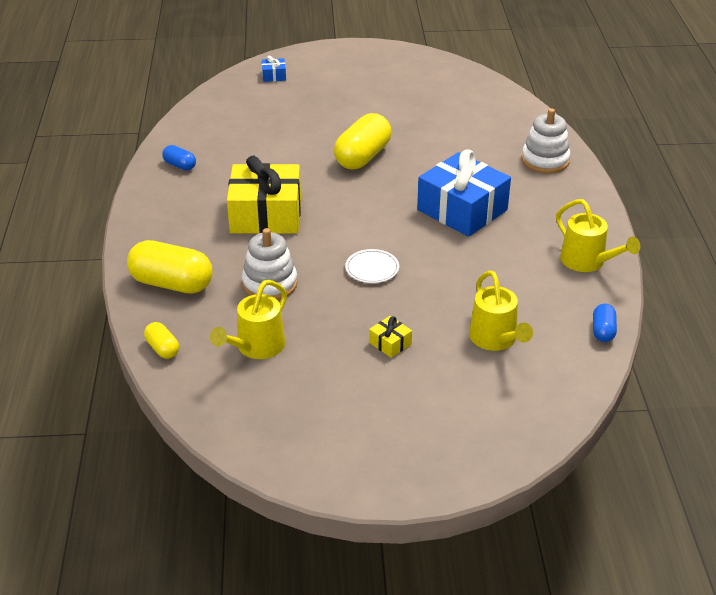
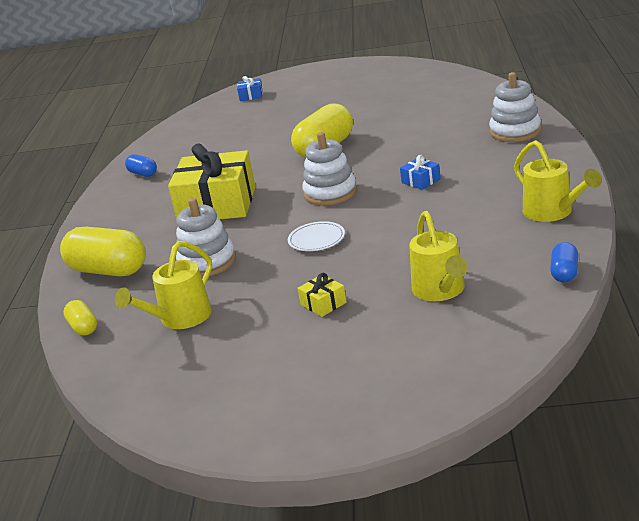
camera: 10 degrees right, 10 degrees down
blue gift [417,149,511,237] -> blue gift [400,155,441,190], size x0.41
none -> white stacking toy [302,132,357,205]

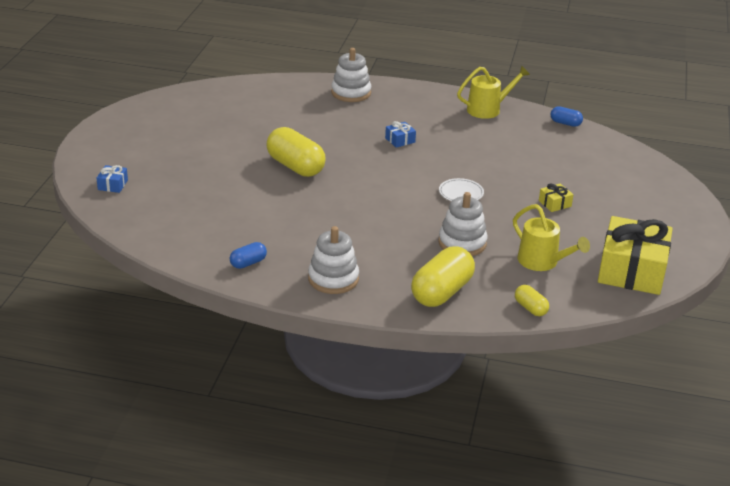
camera: 85 degrees left, 5 degrees up
yellow capsule [63,300,97,335] -> yellow capsule turned 75 degrees clockwise [515,285,549,316]
yellow gift [168,143,256,220] -> yellow gift moved to [598,216,673,295]
white stacking toy [302,132,357,205] -> white stacking toy moved to [308,226,359,294]
yellow watering can [409,211,468,301] -> none

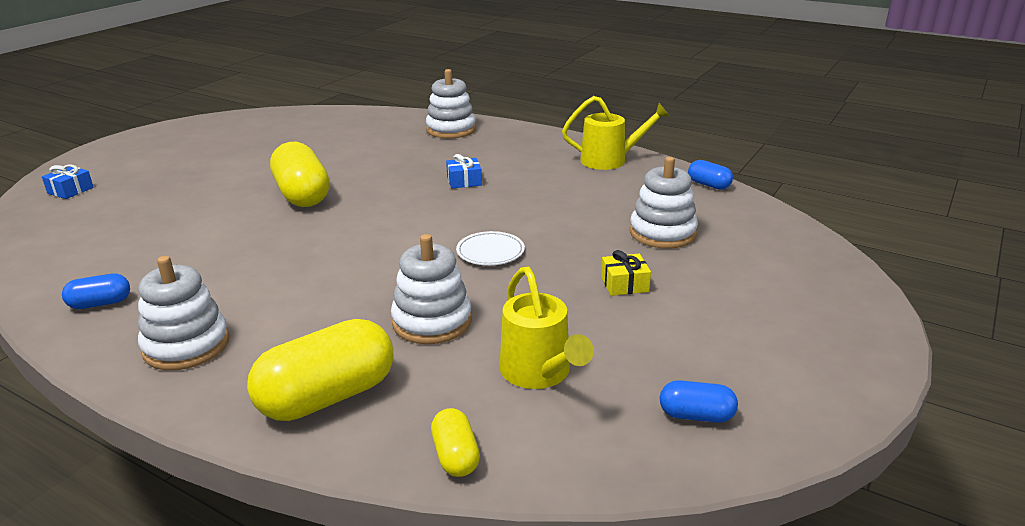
camera: 20 degrees right, 5 degrees down
yellow gift [598,216,673,295] -> blue capsule [660,380,738,423]
none -> white stacking toy [630,157,698,249]

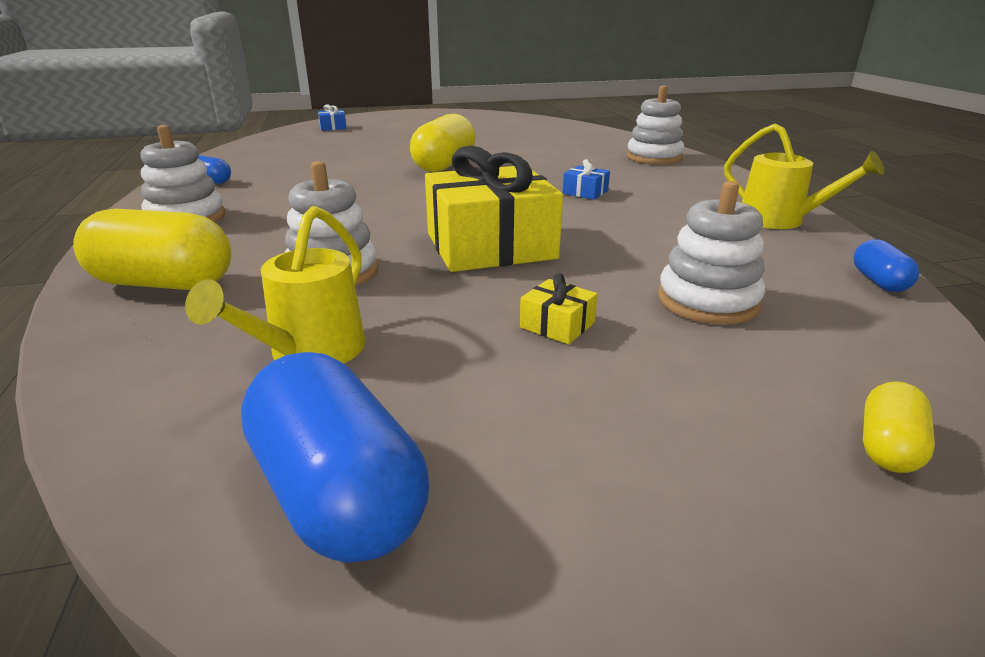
camera: 45 degrees right, 0 degrees up
yellow capsule [431,408,480,477] -> yellow capsule moved to [863,381,935,473]
white plate [456,231,525,265] -> yellow gift [425,146,563,272]
blue capsule [660,380,738,423] -> blue capsule [241,352,429,563], size x2.00

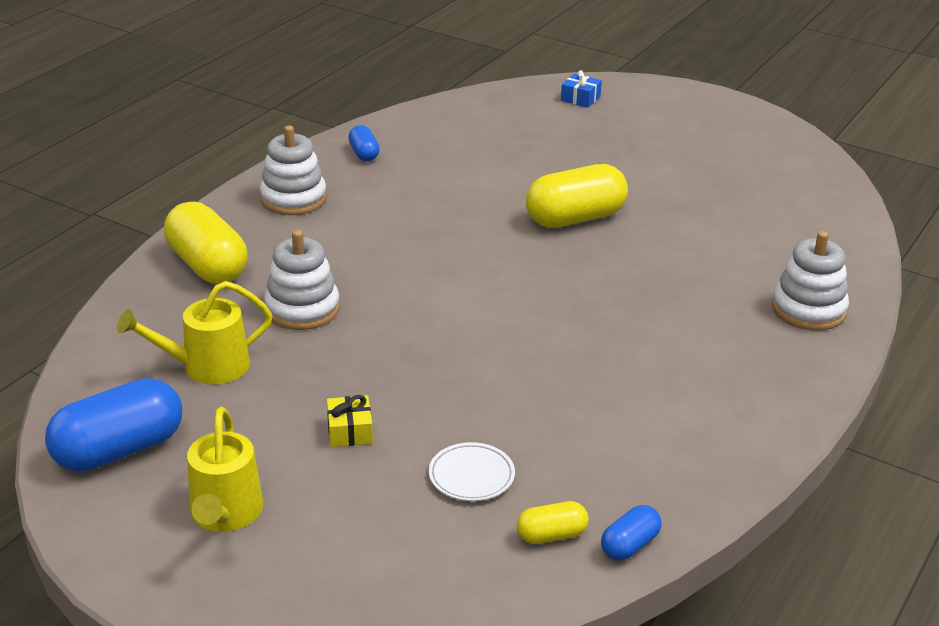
camera: 45 degrees right, 5 degrees up
blue capsule [241,352,429,563] -> blue capsule turned 45 degrees clockwise [45,378,182,472]
yellow gift [425,146,563,272] -> none
blue gift [563,159,610,199] -> none
white stacking toy [658,181,765,324] -> white plate [429,442,515,501]
yellow watering can [724,124,884,229] -> yellow watering can moved to [187,407,263,532]
yellow capsule [863,381,935,473] -> yellow capsule moved to [517,501,589,544]

